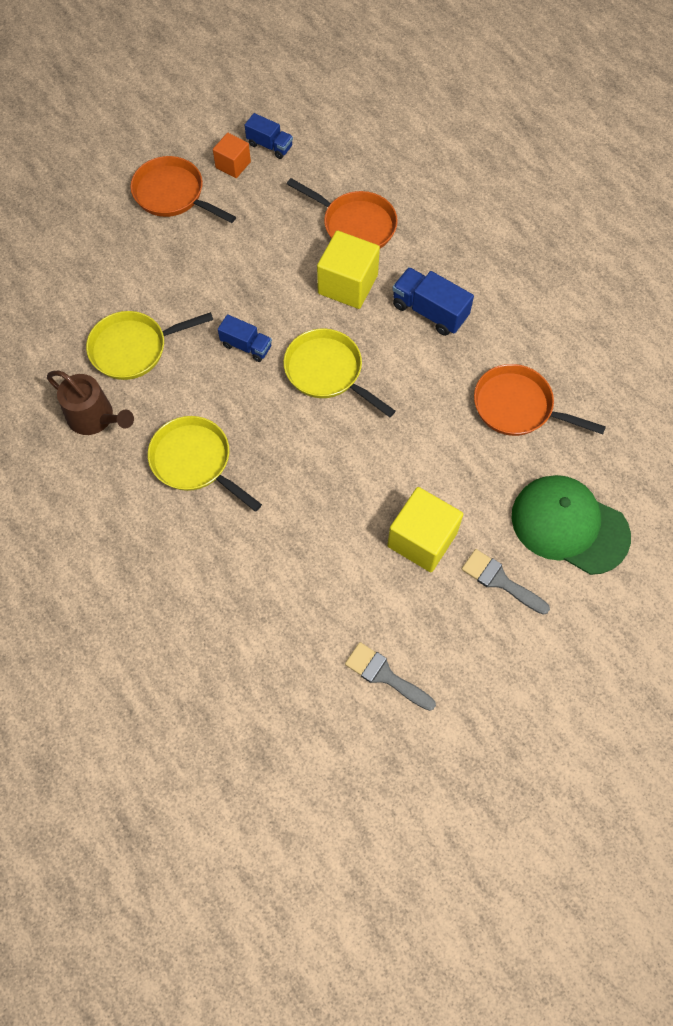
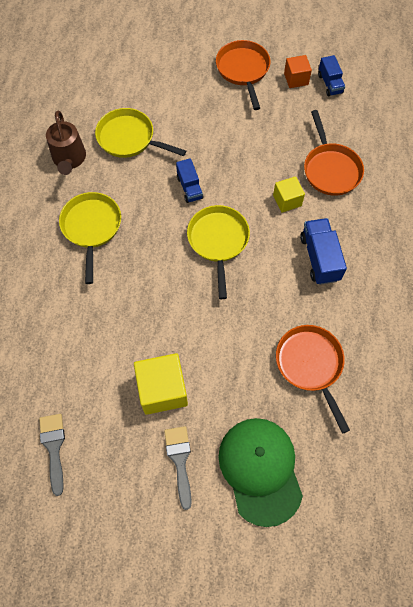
camera: 45 degrees right, 0 degrees up
yellow cube [317,230,380,309] -> yellow cube [273,176,305,213], size x0.59

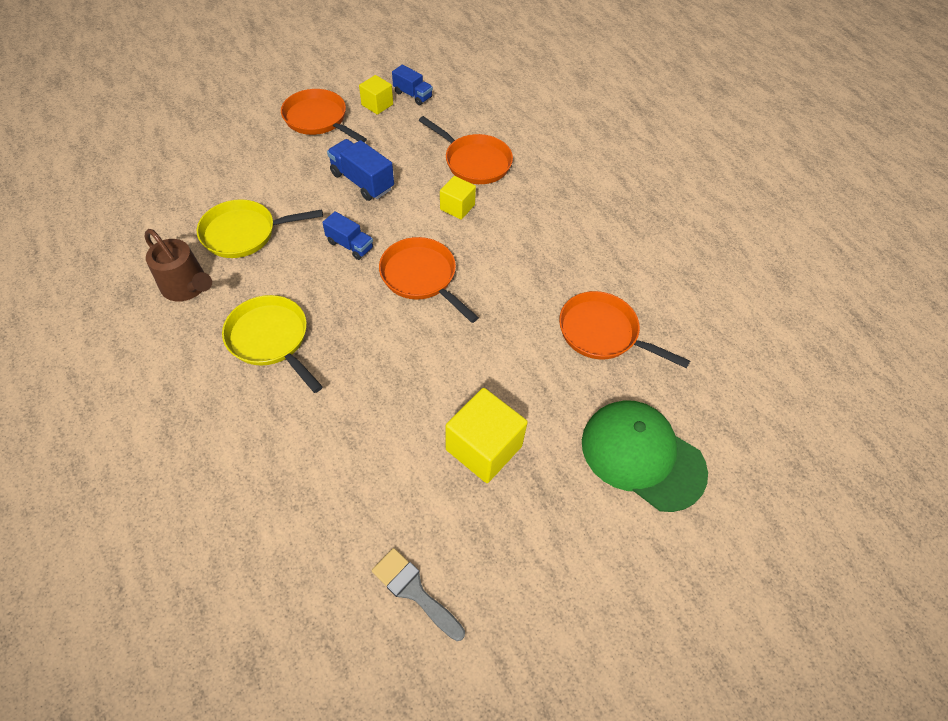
camera: 40 degrees left, 10 degrees down
grey brush [164,426,192,510] -> none
yellow pan [187,205,250,299] -> orange pan [379,237,479,323]
orange cube [284,55,312,88] -> yellow cube [359,75,393,115]
blue truck [300,218,347,285] -> blue truck moved to [327,139,394,201]

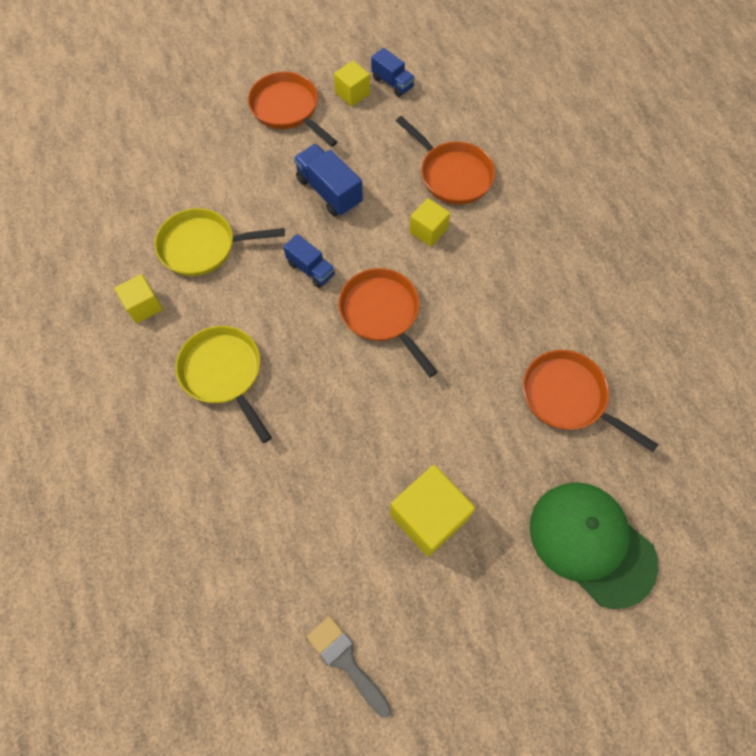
camera: 10 degrees right, 10 degrees up
brown watering can [144,229,212,301] -> yellow cube [114,274,163,323]

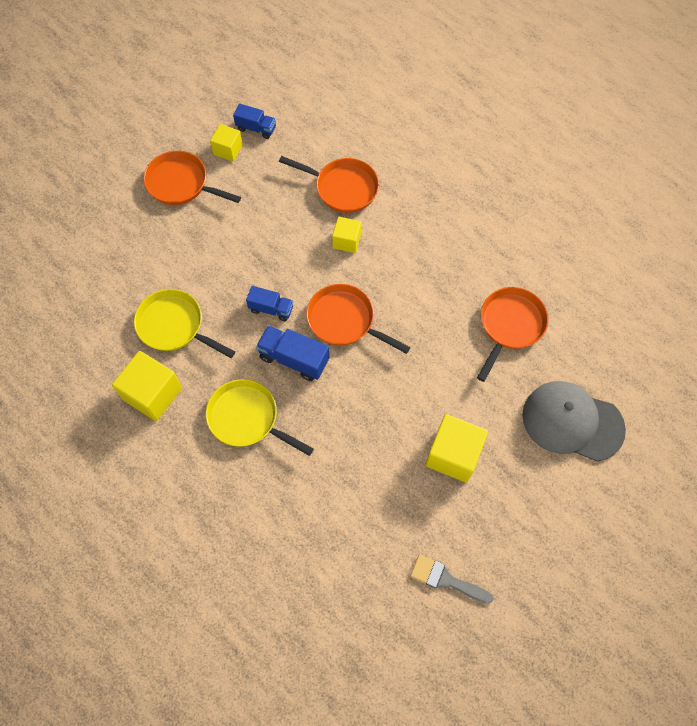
camera: 25 degrees left, 0 degrees up
yellow cube [114,274,163,323] -> yellow cube [112,351,182,421], size x1.69
yellow pan [155,208,285,276] -> yellow pan turned 60 degrees clockwise [134,289,235,358]
blue truck [294,144,363,216] -> blue truck moved to [256,325,329,381]
orange pan [523,350,659,452] -> orange pan turned 105 degrees clockwise [477,287,548,382]
green cap [530,482,658,609] -> grey cap [522,381,626,462]

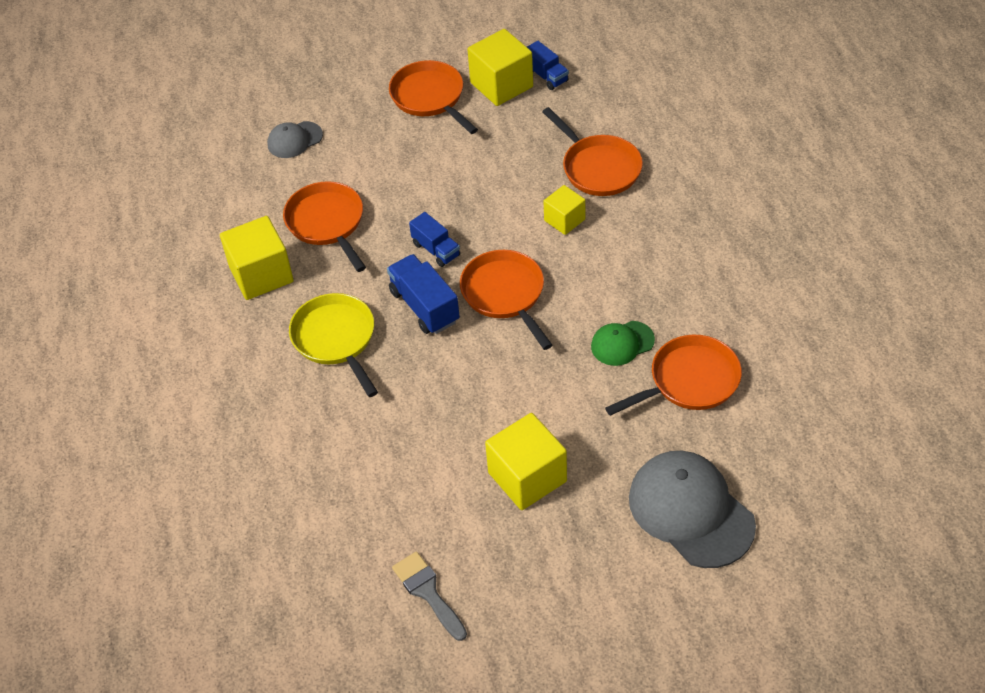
camera: 35 degrees right, 15 degrees down
yellow pan [134,289,235,358] -> orange pan [283,181,366,272]
yellow cube [210,124,243,161] -> yellow cube [467,29,533,106], size x1.69
none -> grey cap [267,121,323,158]
none -> green cap [591,321,655,366]

